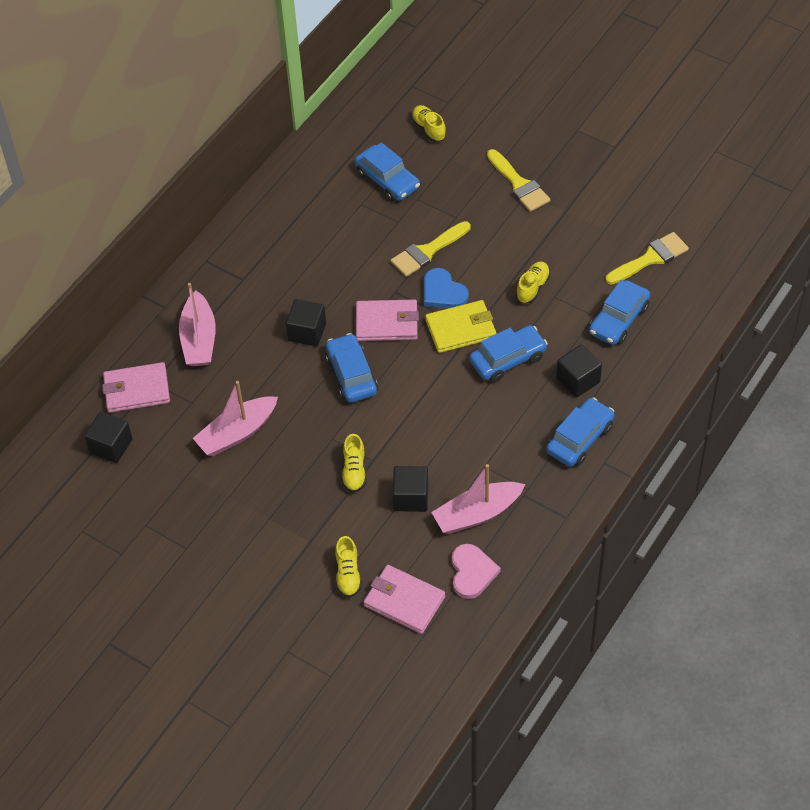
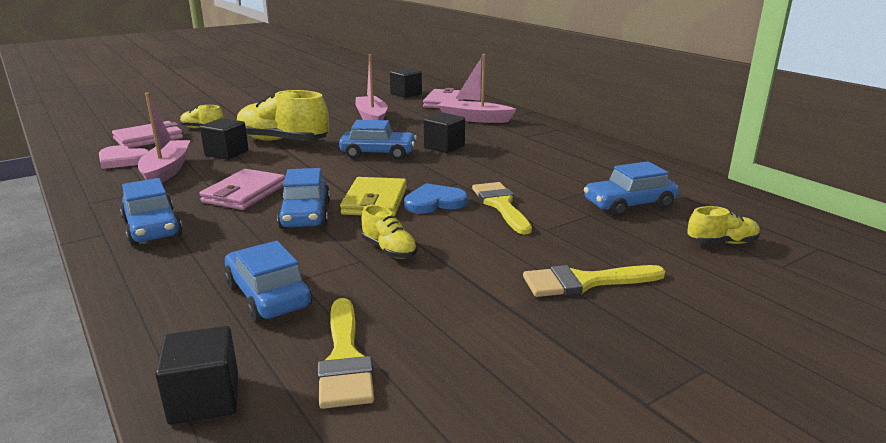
camera: 110 degrees right, 30 degrees down
yellow shoe [342,434,367,493] -> yellow shoe [237,90,329,141], size x2.02
pink wallet [356,299,419,341] -> pink wallet moved to [199,169,285,210]
black cube [556,345,602,398] -> black cube moved to [155,326,238,425]

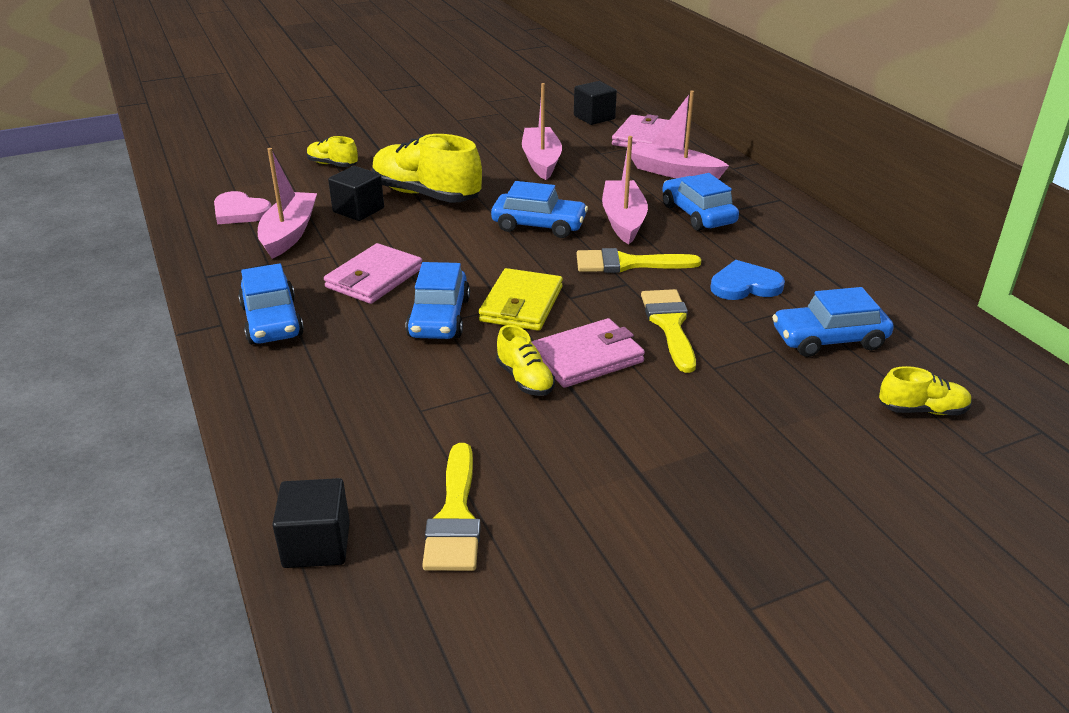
camera: 10 degrees right, 10 degrees up
pink wallet [112,121,183,148] -> pink wallet moved to [532,318,645,388]
blue car [224,241,312,322] -> blue car moved to [662,173,739,231]
blue heart [404,183,468,214] -> blue heart moved to [710,260,785,300]
black cube [424,112,465,153] -> pink boat [602,136,648,244]
yellow brush [523,265,665,297] -> yellow brush moved to [577,248,701,273]

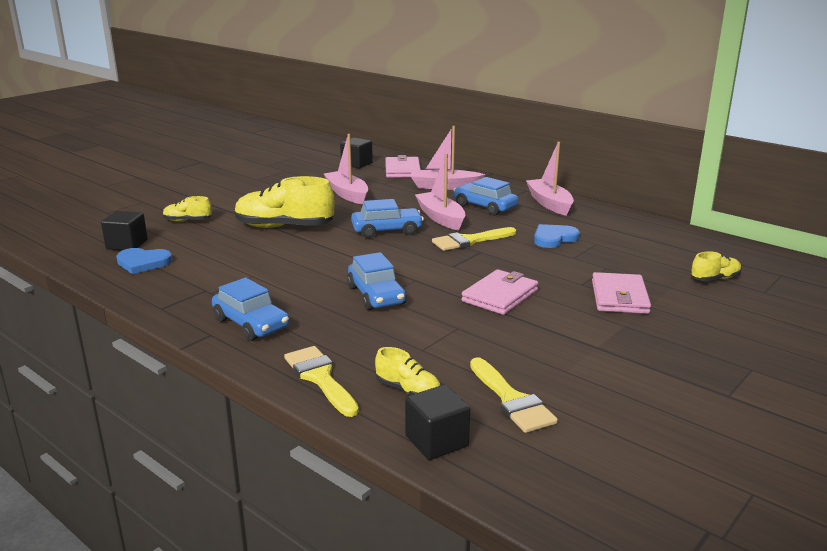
camera: 25 degrees left, 10 degrees down
pink heart [214,191,272,224] -> blue heart [116,248,172,274]
pink boat [258,148,317,259] -> pink boat moved to [526,142,574,216]
pink wallet [324,243,422,304] -> pink wallet moved to [592,272,651,314]
black cube [328,166,384,221] -> black cube moved to [101,211,148,250]
yellow wallet [479,268,563,331] -> none
yellow shoe [496,325,555,396] -> yellow shoe moved to [375,347,441,395]
yellow brush [641,289,696,373] -> yellow brush moved to [284,346,359,417]
blue car [772,287,894,357] -> none

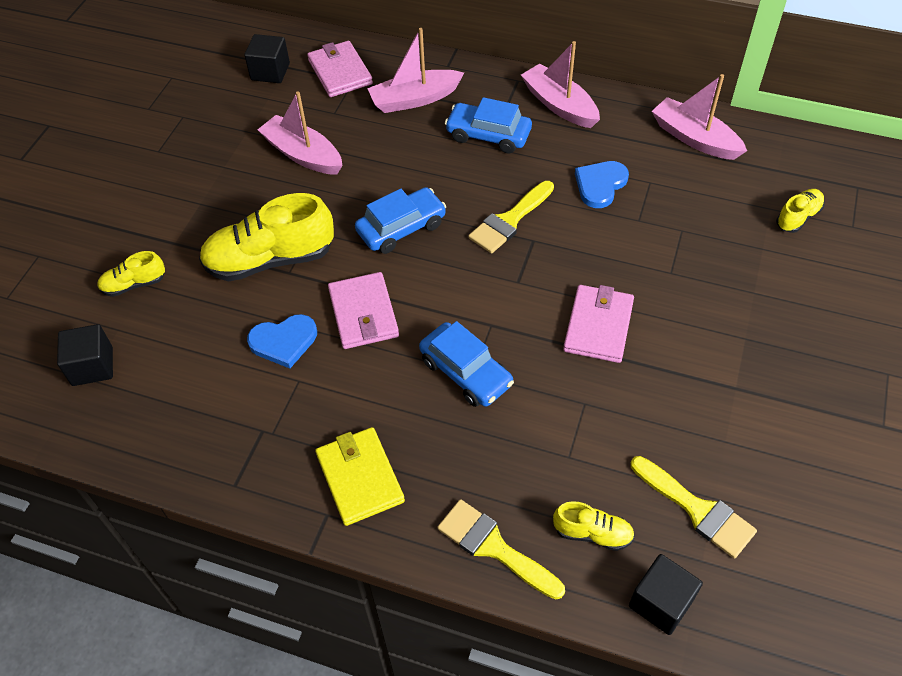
camera: 20 degrees left, 30 degrees up
blue heart [116,248,172,274] -> blue heart moved to [247,314,317,368]
blue car [212,278,289,341] -> yellow wallet [315,427,405,526]
pink boat [415,154,465,231] -> pink boat moved to [652,74,747,160]
pink wallet [592,272,651,314] -> pink wallet moved to [328,272,399,349]

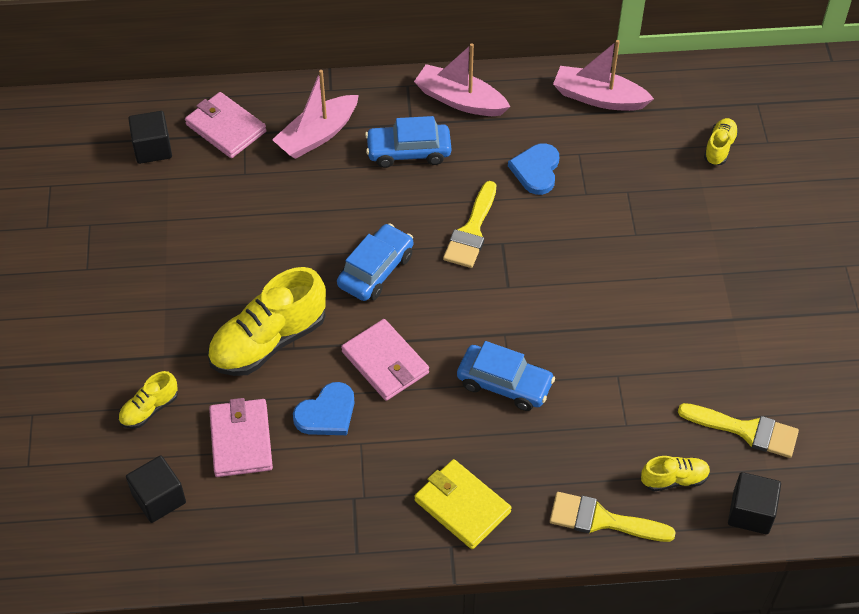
camera: 25 degrees left, 0 degrees up
pink boat [258,91,343,175] -> none
pink wallet [563,285,634,363] -> pink wallet moved to [209,398,273,477]

